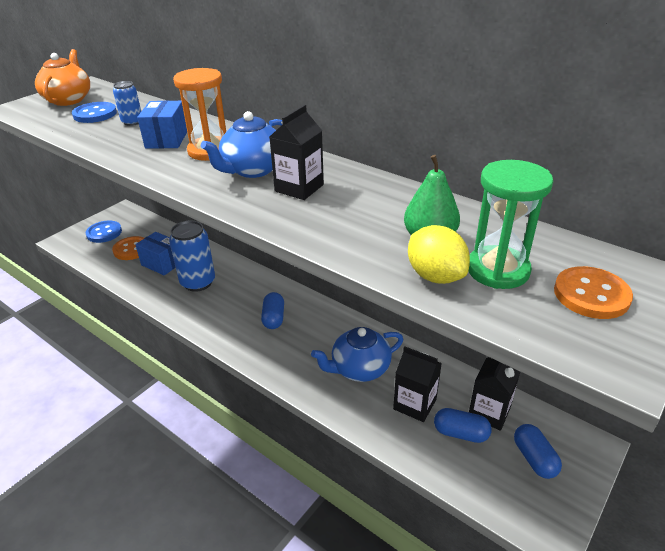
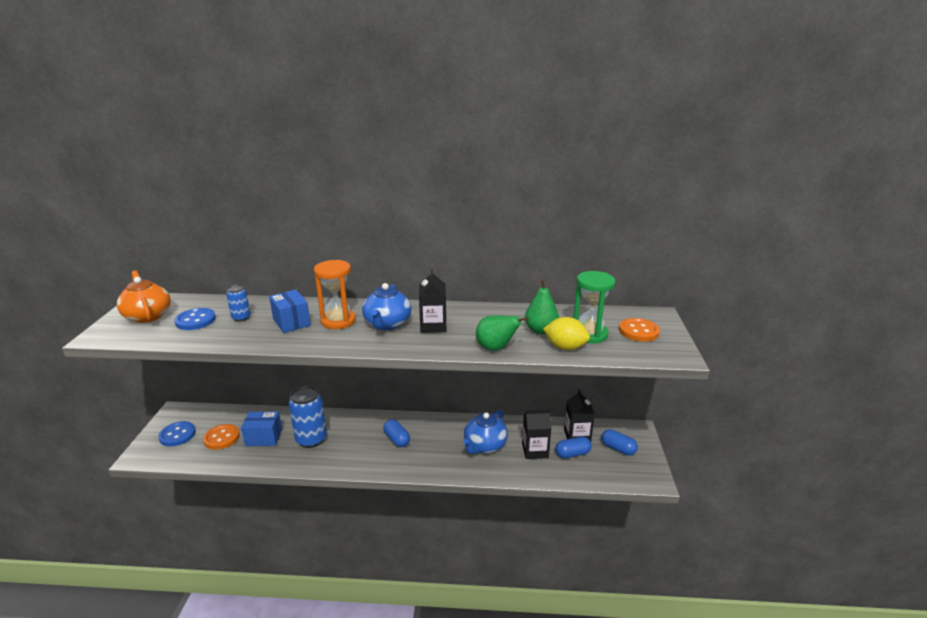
camera: 35 degrees left, 10 degrees down
none -> green pear [476,316,529,351]

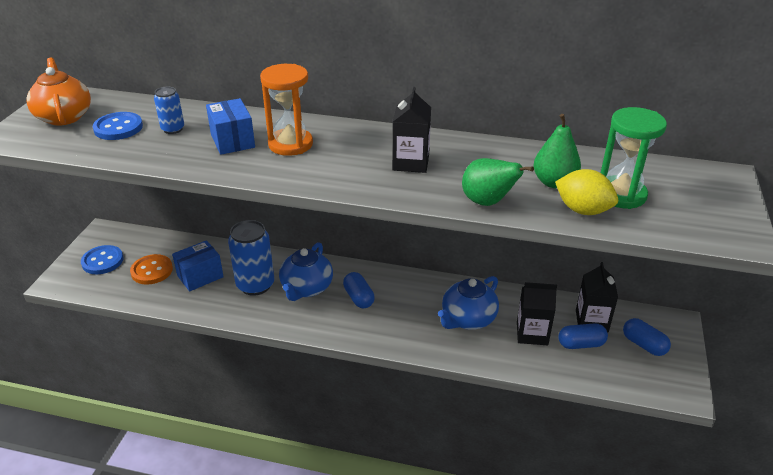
camera: 10 degrees right, 10 degrees up
blue box [241,412,282,446] -> blue box turned 45 degrees counterclockwise [172,240,224,292]
blue teapot [362,283,411,330] -> blue teapot moved to [279,242,333,301]
orange button [619,318,660,342] -> none

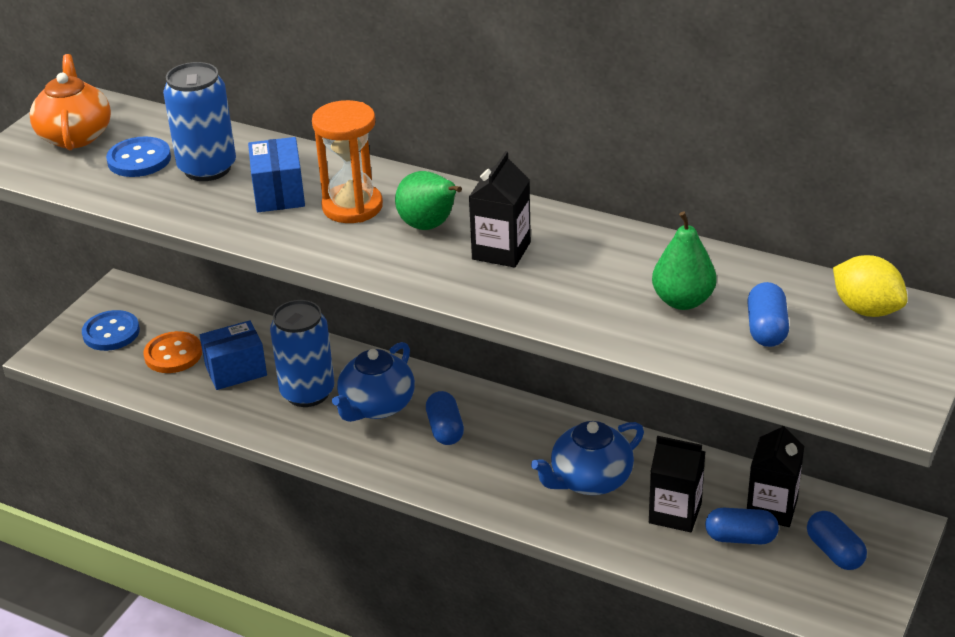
camera: 15 degrees right, 0 degrees up
blue can [154,87,184,134] -> blue can [163,62,236,181], size x1.87
green pear [462,158,534,206] -> green pear moved to [395,171,462,230]
yellow lemon [555,169,618,215] -> yellow lemon moved to [833,255,908,317]
green hourglass [601,107,667,209] -> blue capsule [747,282,789,347]

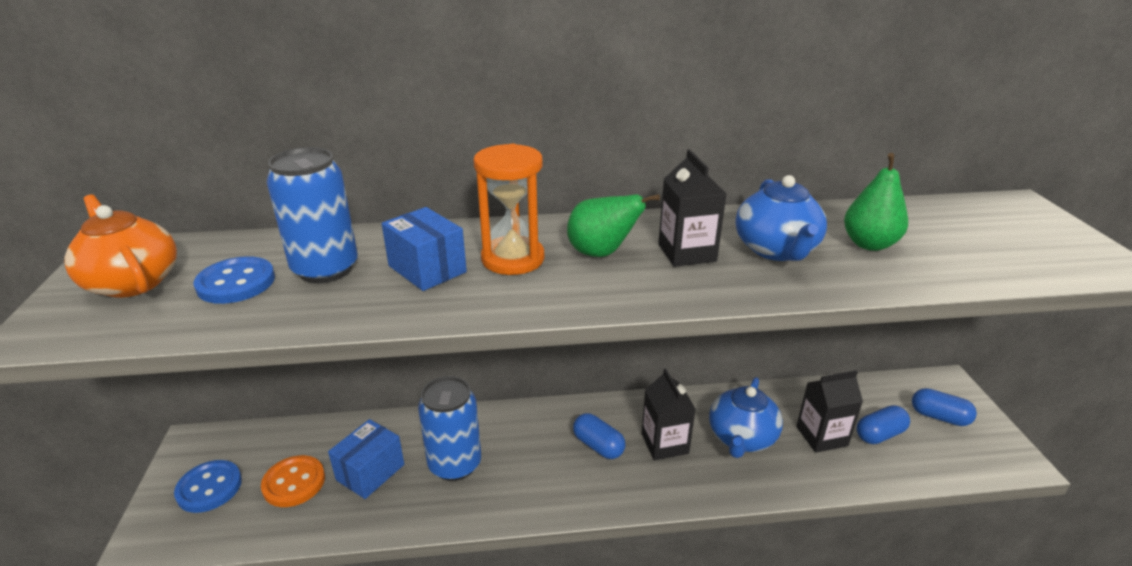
camera: 35 degrees left, 5 degrees down
blue teapot [332,342,415,422] -> blue teapot moved to [735,175,827,261]
blue capsule [747,282,789,347] -> none
black carton [747,426,804,527] -> black carton moved to [642,368,696,460]
yellow lemon [833,255,908,317] -> none

